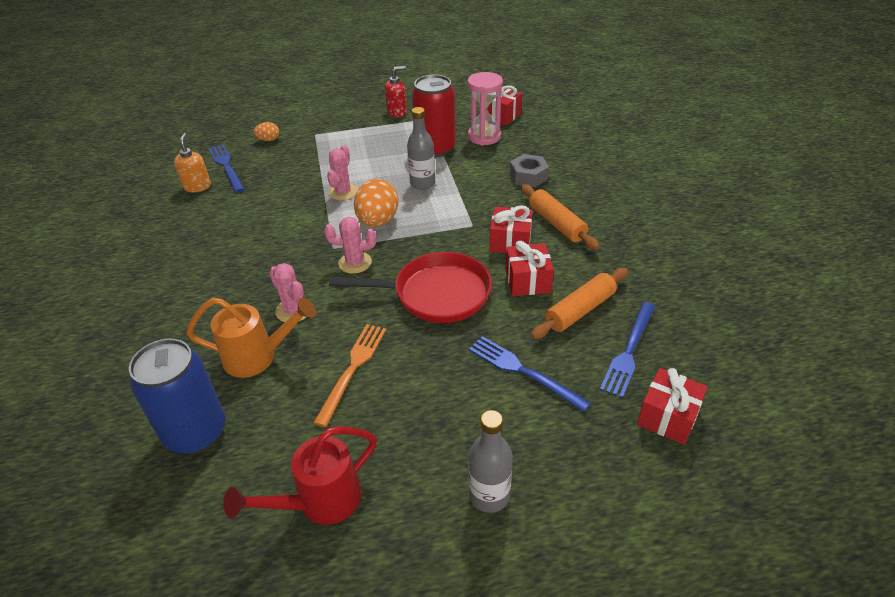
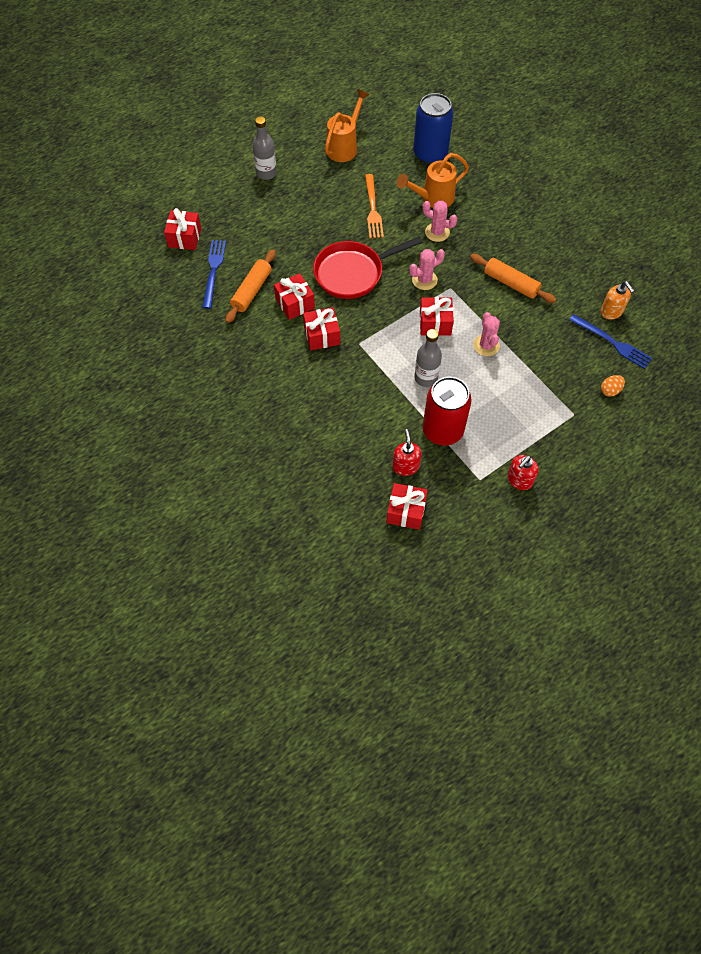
camera: 155 degrees right, 20 degrees up
red watering can [223,426,377,525] -> orange watering can [325,89,369,162]
orange egg [354,179,398,227] -> red gift [420,297,454,336]
pink hourglass [468,72,503,146] -> red soap dispenser [392,429,422,476]
blue fork [469,336,591,412] -> none
grey nut [510,154,549,188] -> none
orange rolling pin [521,184,600,250] -> orange rolling pin moved to [470,254,556,303]

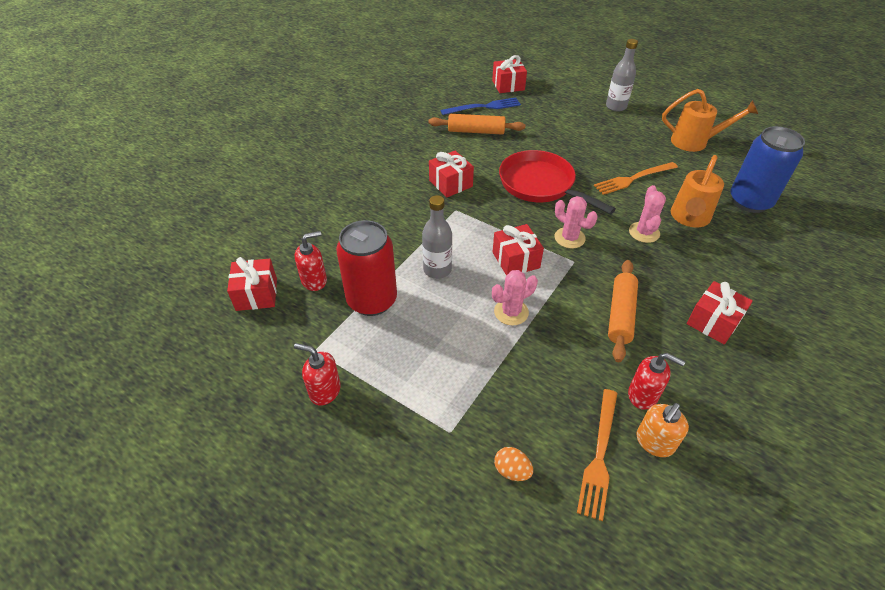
camera: 70 degrees right, 15 degrees down
red gift [274,273,315,320] -> red gift moved to [687,281,753,344]
orange watering can [397,153,469,208] -> orange watering can turned 105 degrees counterclockwise [671,155,724,228]
blue fork [569,314,652,369] -> orange fork [577,389,618,521]
none -> red soap dispenser [628,353,685,410]

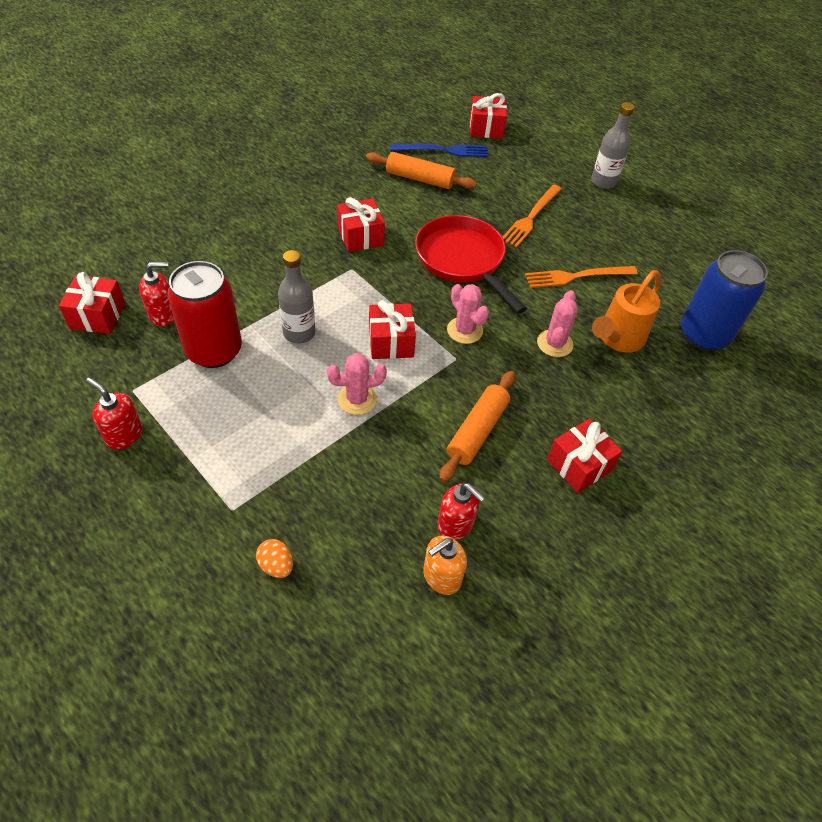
camera: 10 degrees right, 5 degrees up
orange fork [577,389,618,521] -> orange fork moved to [503,185,562,247]
orange watering can [662,89,758,152] -> none

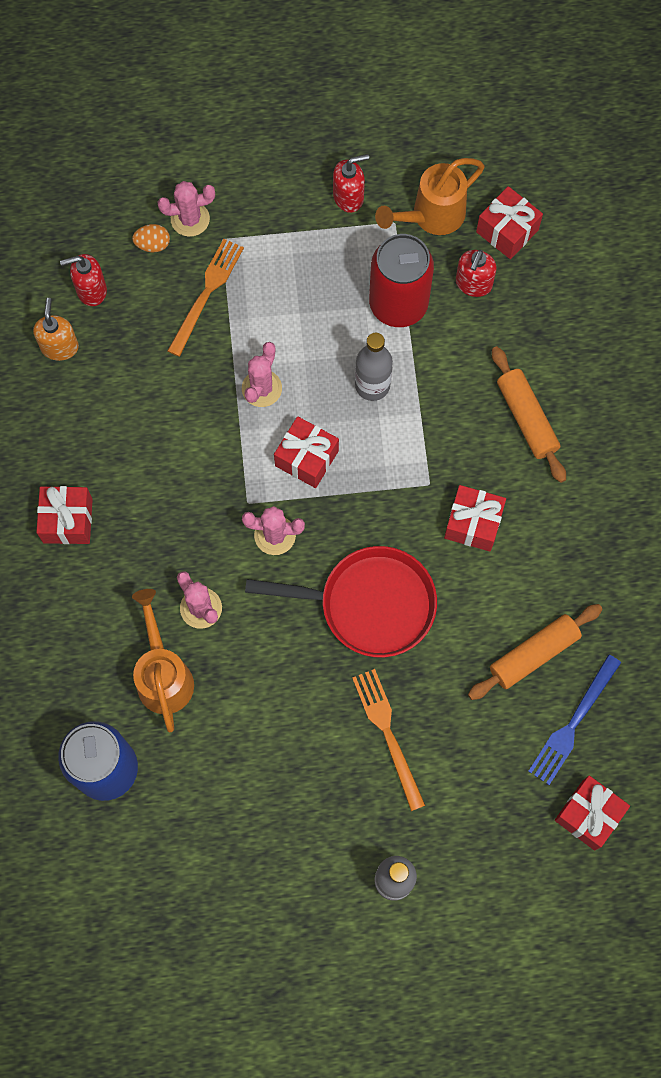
camera: 130 degrees right, 20 degrees up
red soap dispenser [437,483,485,540] -> red soap dispenser moved to [60,254,107,306]
orange rolling pin [439,371,515,483] -> orange rolling pin moved to [492,346,566,483]
orange fork [525,266,638,288] -> orange fork moved to [167,239,244,357]
none -> pink cactus [158,181,215,237]
none -> orange watering can [375,158,485,235]

